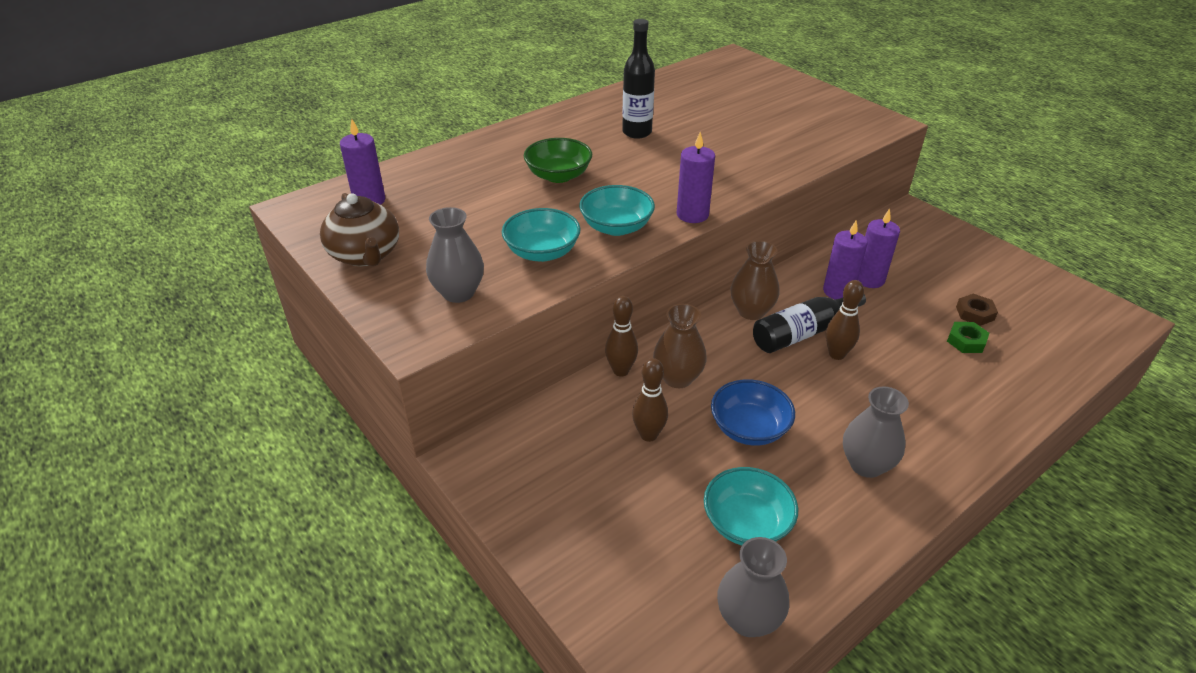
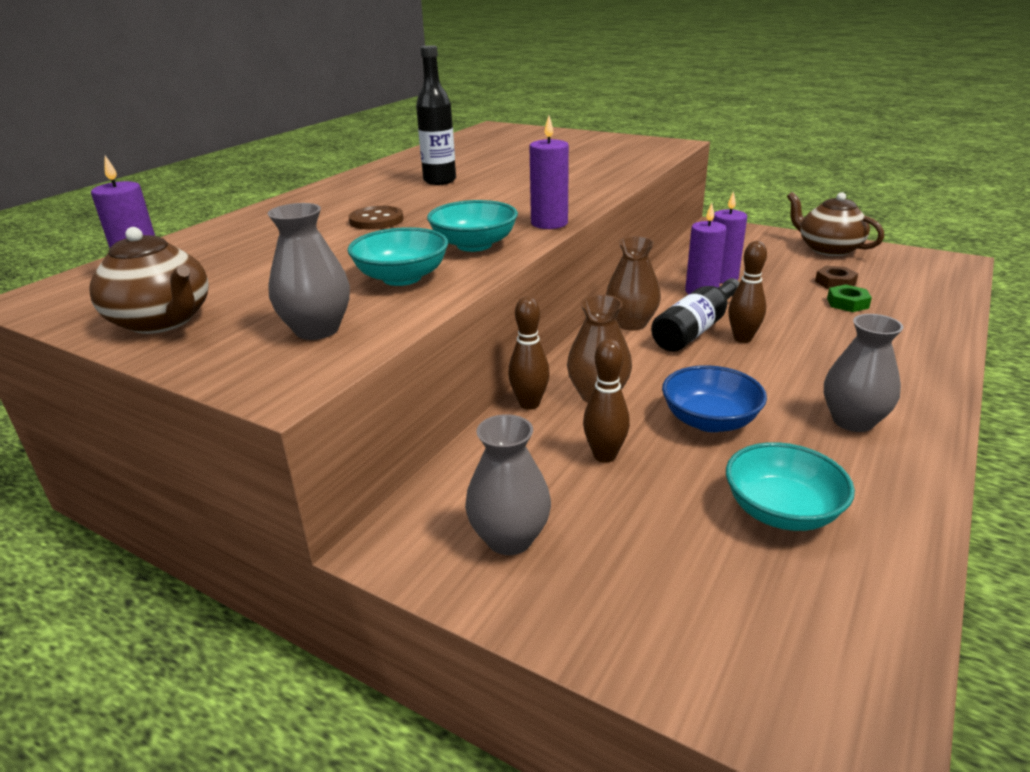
camera: 20 degrees left, 10 degrees down
green bowl [524,138,592,183] -> brown button [349,206,404,230]
grey vase [717,537,789,637] -> grey vase moved to [465,414,551,555]
none -> brown teapot [787,192,884,256]

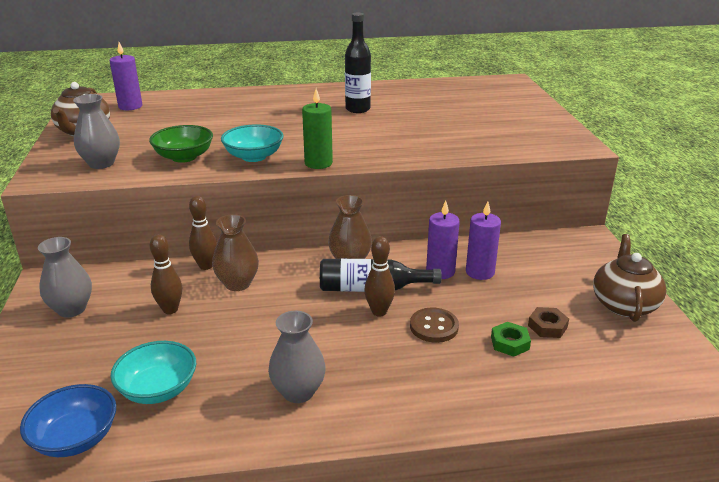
camera: 50 degrees right, 0 degrees up
turquoise bowl [348,227,448,286] -> green bowl [149,125,213,163]
brown button [349,206,404,230] -> brown button moved to [410,308,459,343]
purple candle [530,115,569,229] -> green candle [302,88,333,169]
blue bowl [662,365,767,432] -> blue bowl moved to [20,384,116,457]

